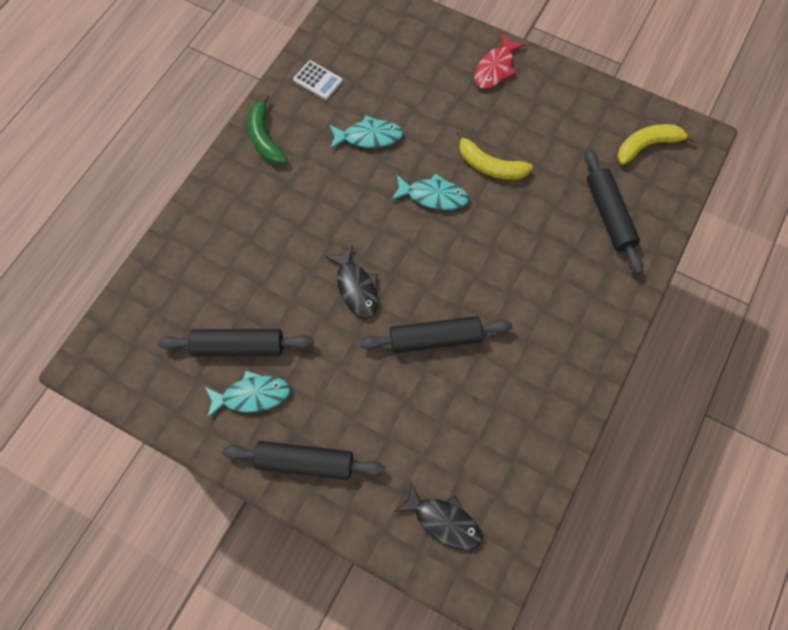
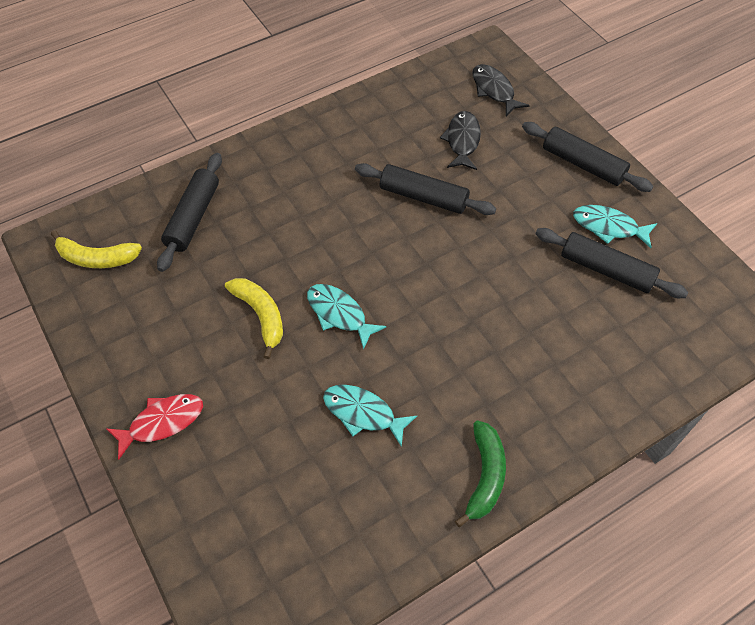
camera: 150 degrees left, 10 degrees down
white calculator [293,61,342,100] -> none
black fish [325,245,378,318] -> black fish moved to [440,111,481,170]

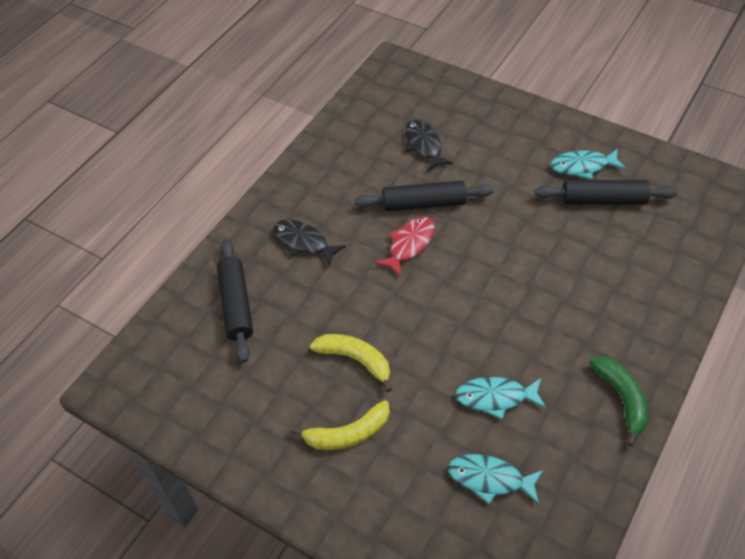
camera: 25 degrees left, 5 degrees down
yellow banana [51,230,142,268] -> yellow banana moved to [291,400,390,450]
red fish [107,394,203,460] -> red fish moved to [375,217,434,276]
turquoise fish [307,284,386,350] -> turquoise fish moved to [448,454,543,504]
black fish [472,64,530,116] -> black fish moved to [273,220,346,266]
black rolling pin [522,122,654,192] -> none

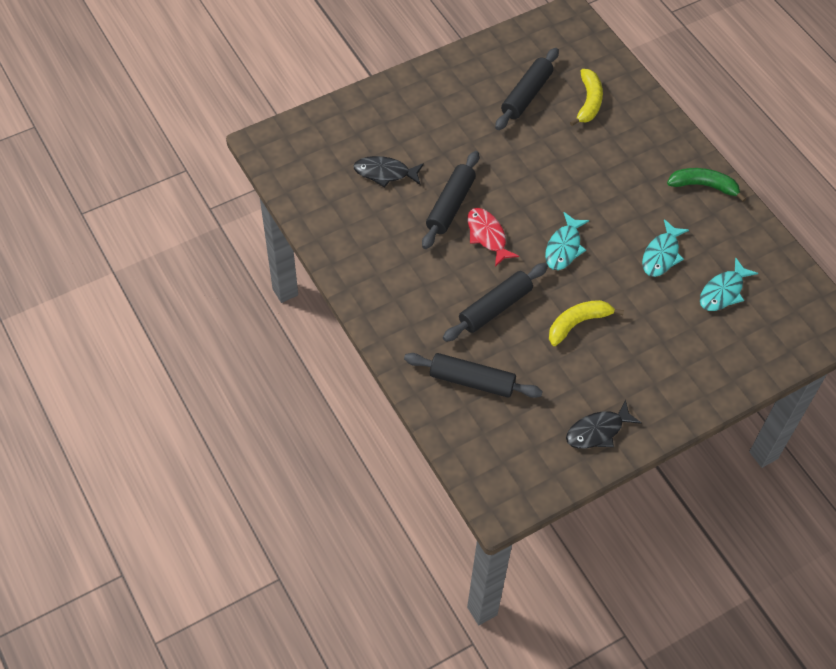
camera: 65 degrees left, 5 degrees up
black fish [273,220,346,266] -> black fish moved to [566,400,642,449]
yellow banana [291,400,390,450] -> yellow banana moved to [570,69,603,126]
turquoise fish [551,149,626,180] -> turquoise fish moved to [545,212,589,270]
none -> black rolling pin [443,263,548,342]

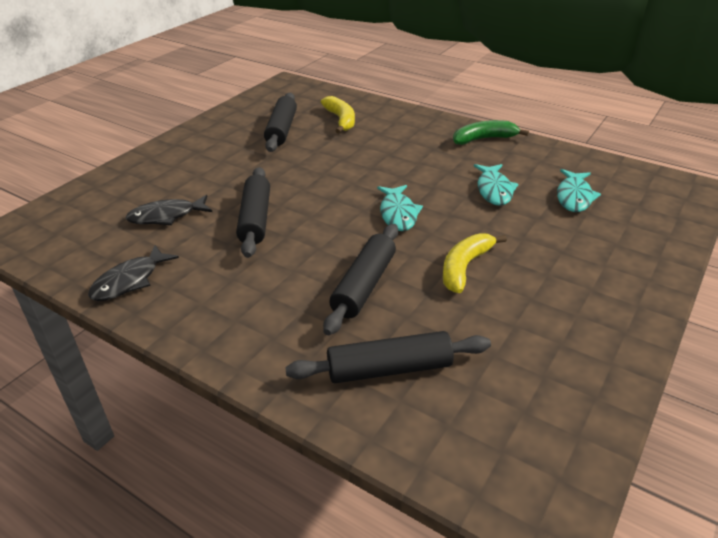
camera: 25 degrees left, 20 degrees down
red fish [467,208,519,267] -> none
black fish [566,400,642,449] -> black fish moved to [88,245,179,301]

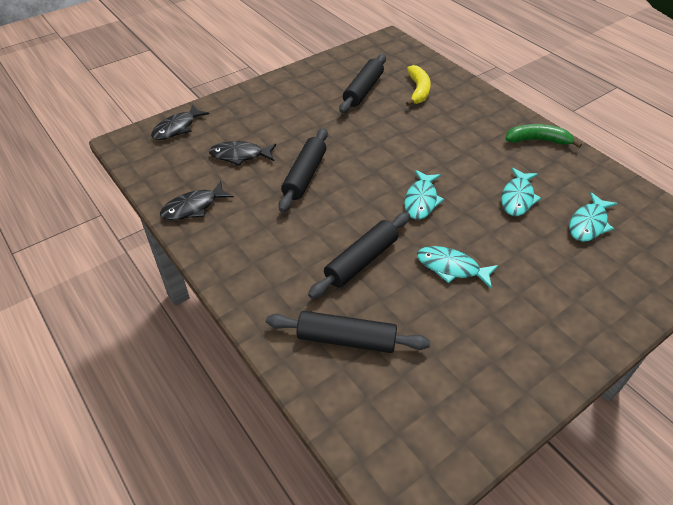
camera: 20 degrees right, 10 degrees up
yellow banana [443,233,507,293] -> turquoise fish [417,246,498,288]
none -> black fish [151,105,209,140]

